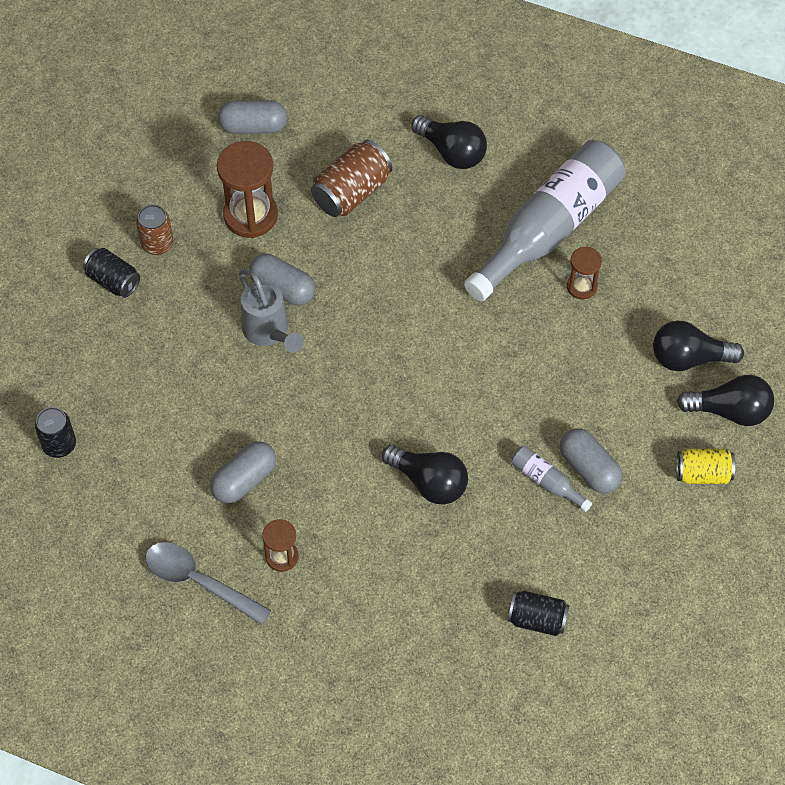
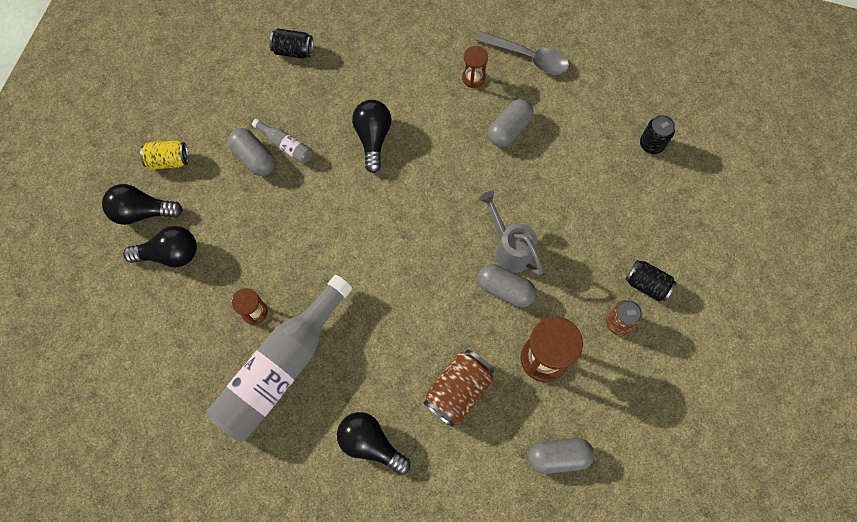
camera: 175 degrees right, 10 degrees up
black light bulb [382,445,468,505] -> black light bulb turned 60 degrees clockwise [352,100,392,173]

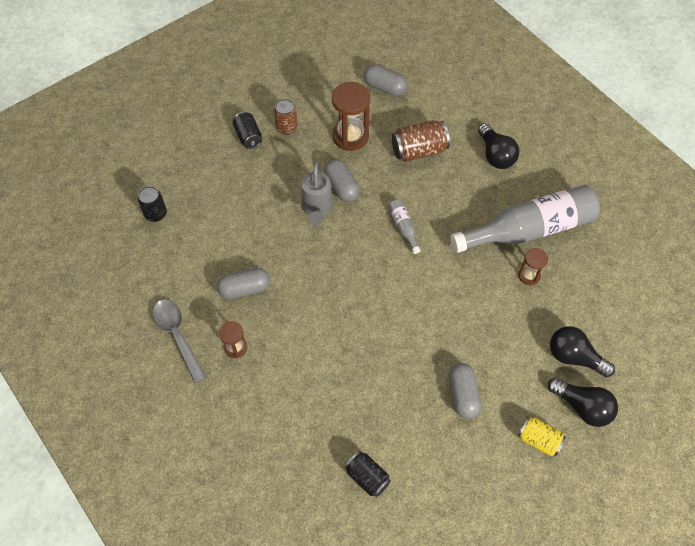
camera: 145 degrees left, 10 degrees down
grey bottle [252,119,312,164] -> grey bottle moved to [388,199,421,254]
black light bulb [352,100,392,173] -> none

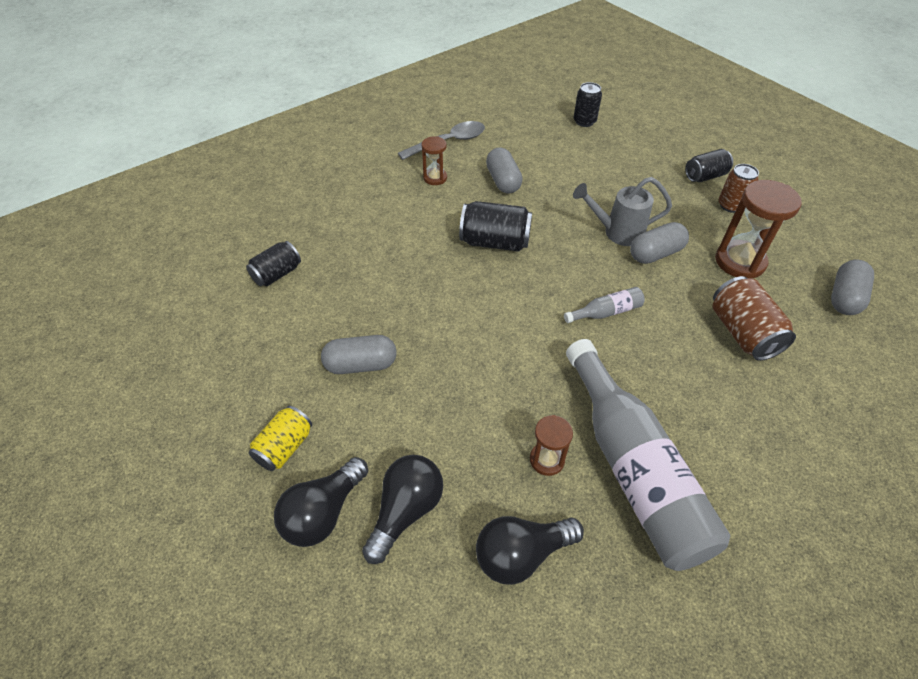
camera: 90 degrees right, 10 degrees down
black light bulb [478,123,520,169] -> black light bulb moved to [476,516,584,585]
none -> black can [459,201,532,252]

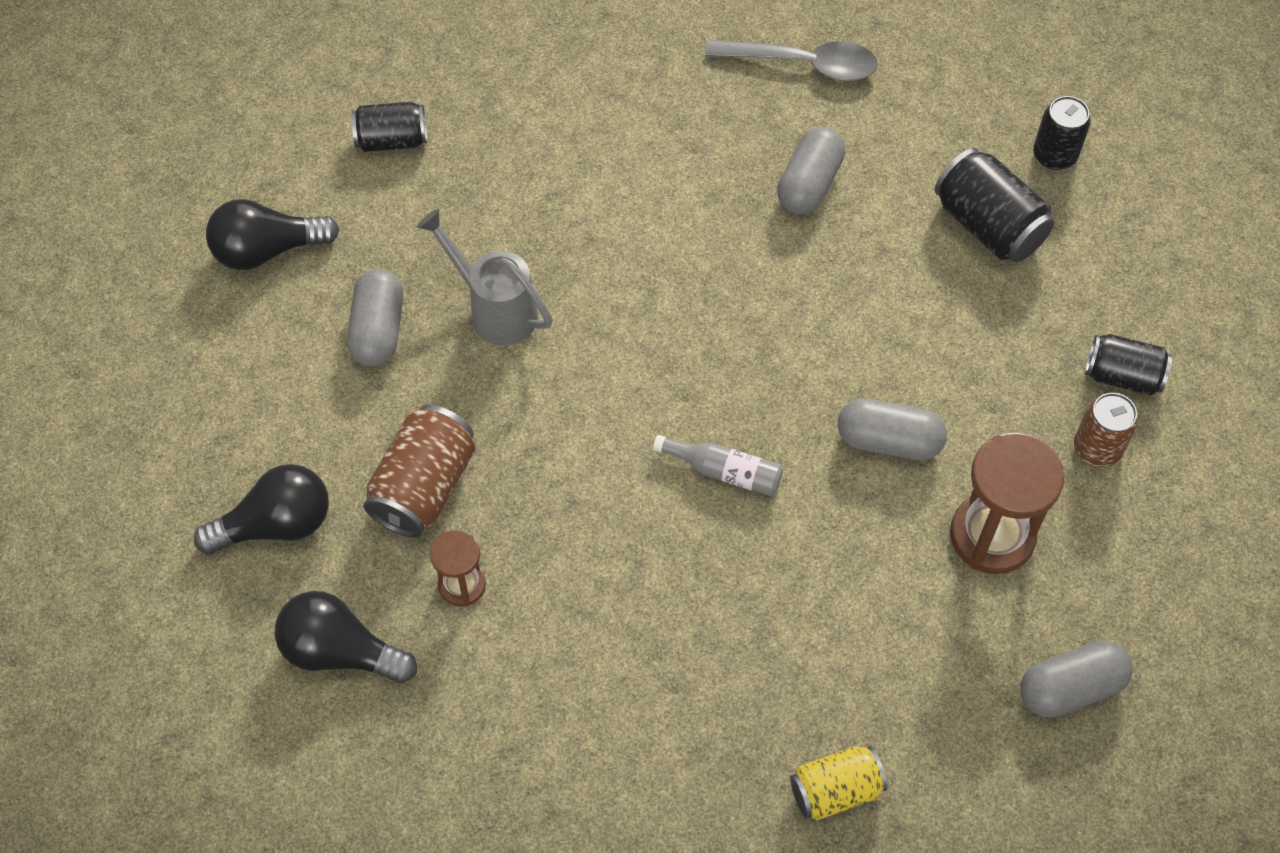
camera: 40 degrees right, 10 degrees up
yellow can [249,406,312,471] -> yellow can moved to [790,746,888,820]
black light bulb [274,457,368,547] -> black light bulb moved to [206,199,339,270]
grey capsule [321,335,397,374] -> grey capsule turned 60 degrees clockwise [347,269,403,366]
brown hourglass [422,137,447,185] -> none
black can [459,201,532,252] -> black can moved to [935,148,1055,262]
grey bottle [566,339,730,571] -> none
grey watering can [573,177,672,246] -> grey watering can moved to [416,209,553,345]
brown can [712,276,796,361] -> brown can moved to [363,405,475,538]

